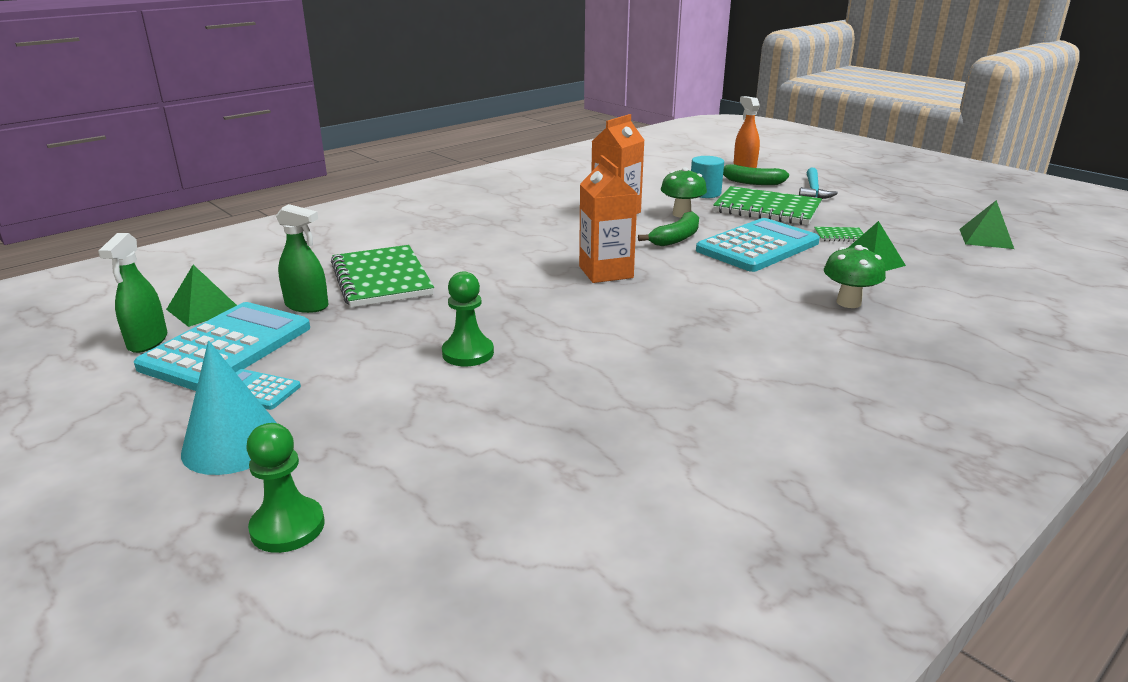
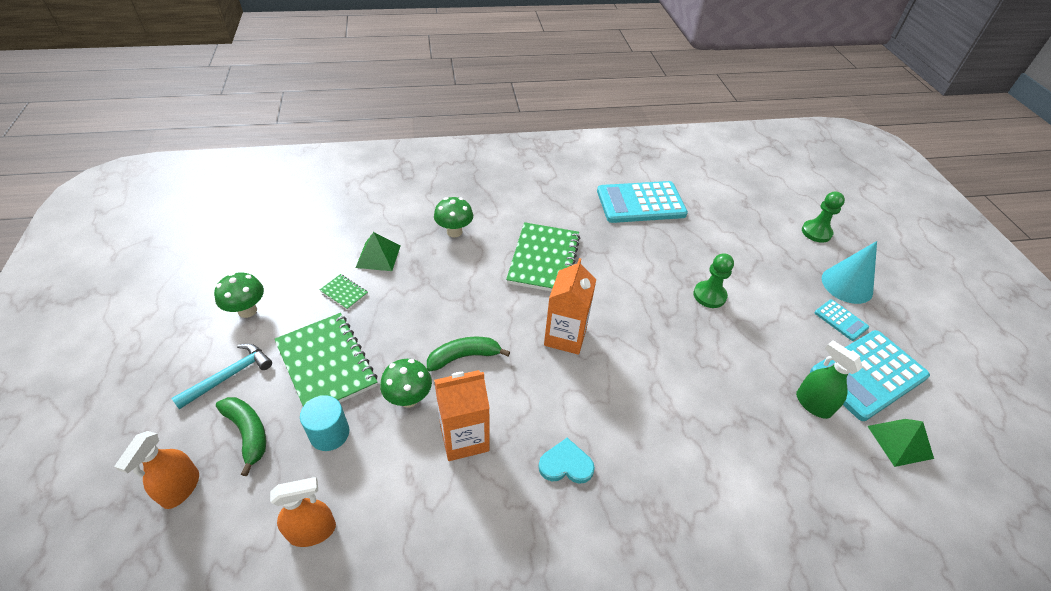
camera: 150 degrees left, 20 degrees up
green spray bottle [98,233,167,353] -> none
green notebook [331,245,434,307] -> green notebook moved to [506,222,580,291]
turquoise calculator [696,218,820,272] -> turquoise calculator moved to [597,181,688,223]
green pyramid [959,200,1014,249] -> none
none -> green mushroom [214,272,264,318]
none -> orange spray bottle [270,477,336,547]
none -> turquoise heart [538,438,595,484]

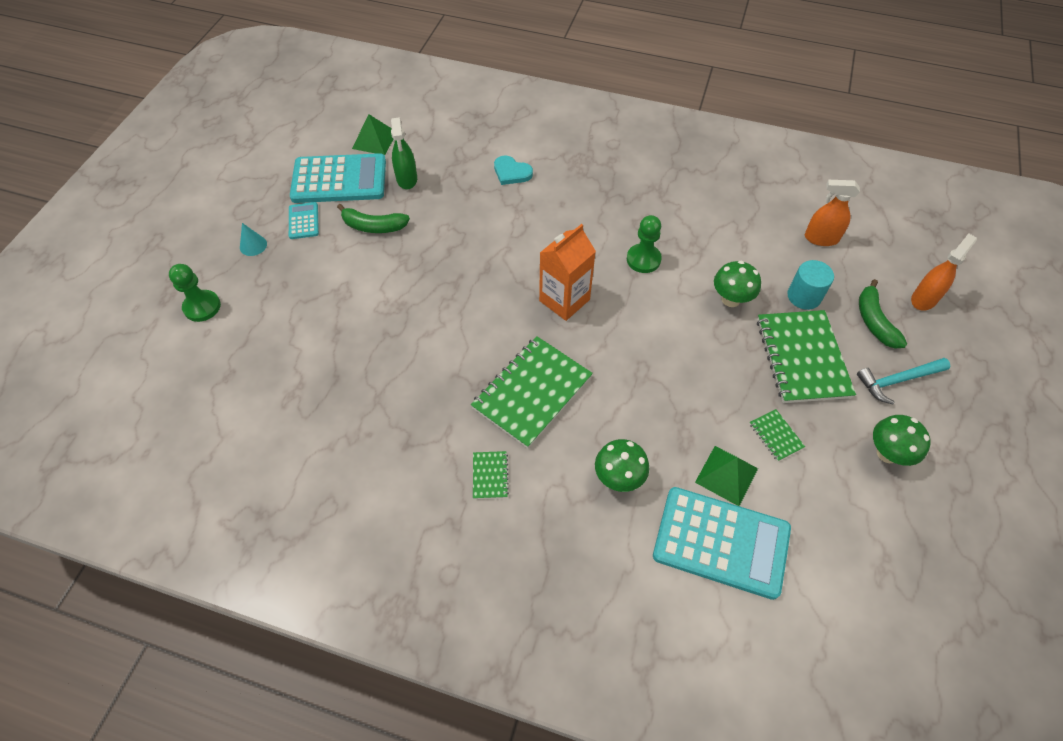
camera: 150 degrees left, 10 degrees up
green banana [427,337,510,371] -> green banana moved to [337,204,410,233]
orange carton [434,370,490,461] -> none
turquoise heart [538,438,595,484] -> turquoise heart moved to [494,156,533,185]
turquoise calculator [597,181,688,223] -> turquoise calculator moved to [653,487,791,600]
green pawn [693,253,734,308] -> green pawn moved to [627,215,662,273]
turquoise cone [822,241,877,304] -> turquoise cone [240,223,267,256], size x0.51
none -> green notebook [473,451,509,499]

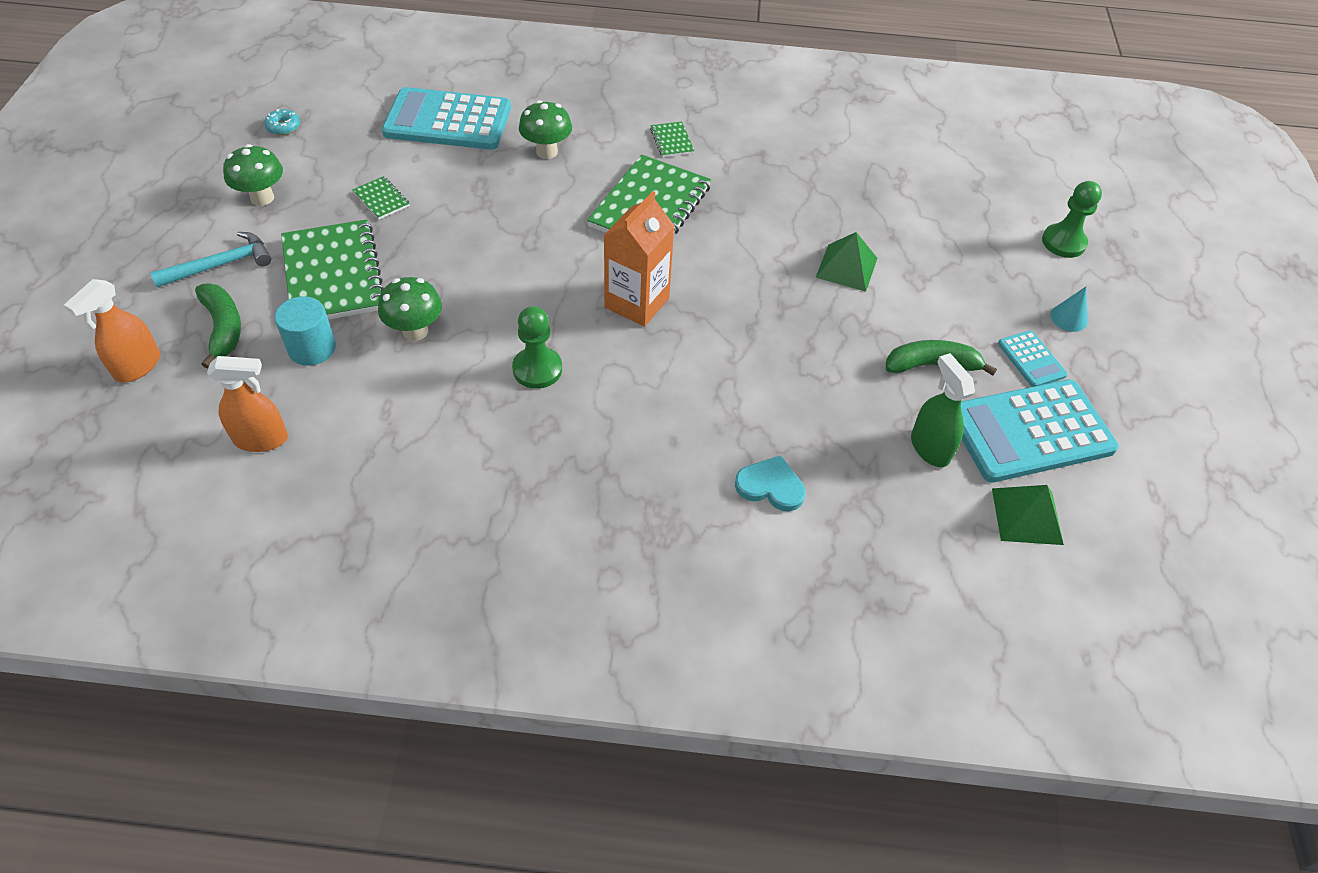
camera: 165 degrees right, 5 degrees down
green pyramid [695,446,758,506] -> green pyramid moved to [816,232,877,292]
none -> turquoise donut [264,109,300,135]

